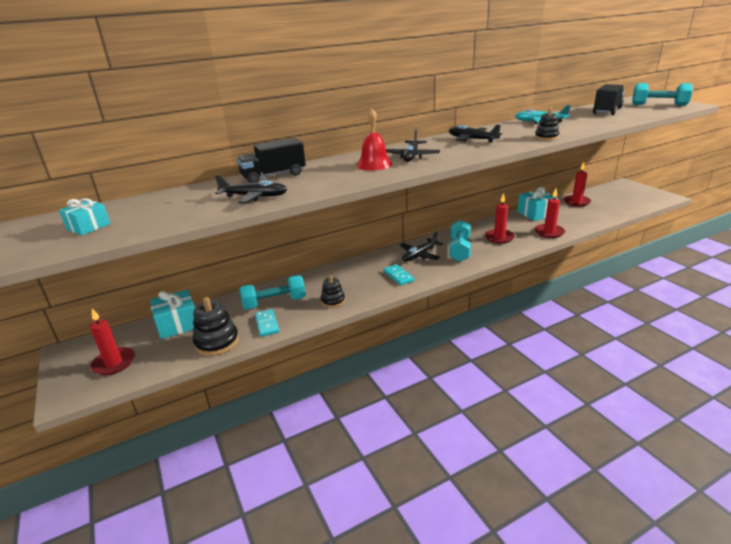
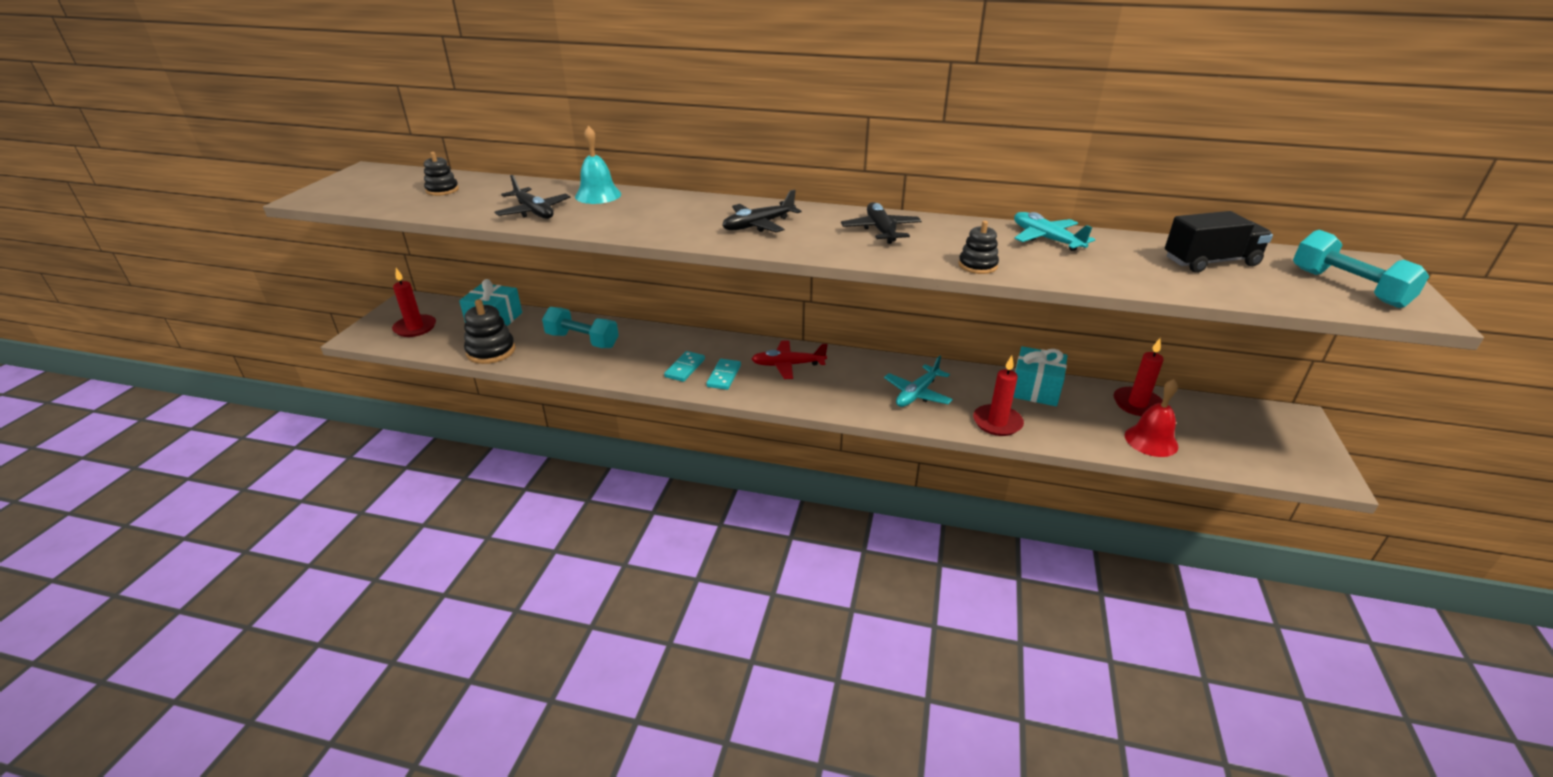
camera: 40 degrees right, 5 degrees up
turquoise gift [59,198,111,235] -> none
black truck [237,138,306,183] -> turquoise bell [575,126,621,204]
turquoise domino [255,309,279,337] -> turquoise domino moved to [664,351,705,382]
black stacking toy [321,275,345,308] -> black stacking toy moved to [424,152,459,196]
red bell [356,109,393,170] -> red bell moved to [1125,379,1178,457]
black plane [400,231,443,261] -> red plane [752,340,828,379]
turquoise dumbbell [449,220,471,262] -> none
red candle [485,193,515,244] -> turquoise plane [884,356,953,407]

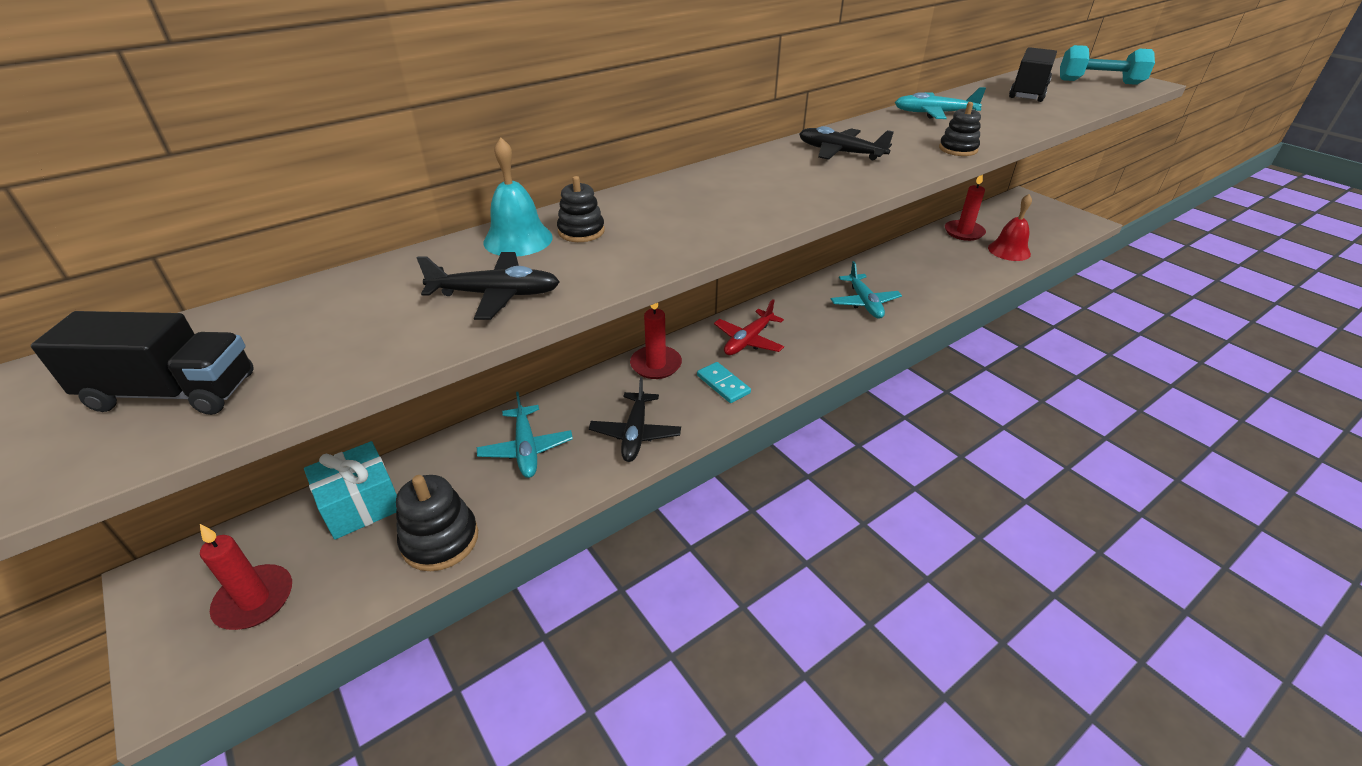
camera: 50 degrees left, 5 degrees up
black stacking toy [424,152,459,196] -> black stacking toy moved to [557,176,605,242]
turquoise dumbbell [542,307,619,348] -> turquoise plane [477,392,573,478]
turquoise domino [664,351,705,382] -> none
black plane [722,189,801,232] -> black plane moved to [589,377,681,462]
red candle [973,356,1024,436] -> red candle moved to [630,303,682,379]
turquoise gift [1013,346,1067,406] -> none
none -> black truck [31,311,254,415]

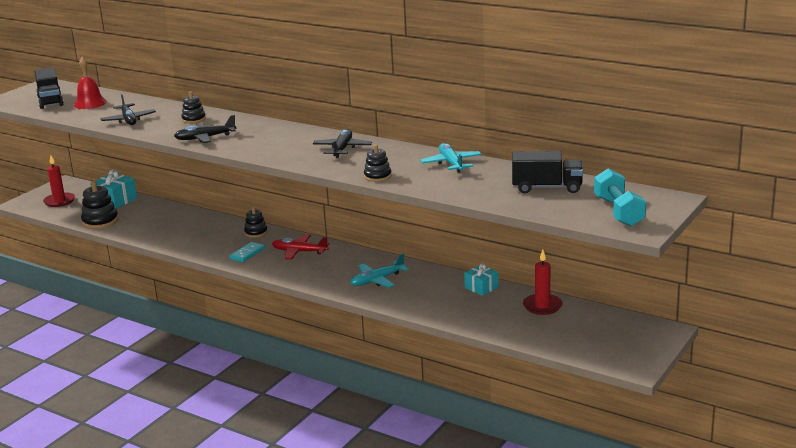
camera: 70 degrees right, 15 degrees down
turquoise plane [477,392,573,478] -> none
turquoise bell [483,137,553,257] -> none
black plane [589,377,681,462] -> black plane moved to [174,115,236,143]
red candle [630,303,682,379] -> black stacking toy [244,207,268,238]
red bell [988,194,1032,261] -> red bell moved to [74,57,107,109]
none -> turquoise gift [464,263,499,296]

